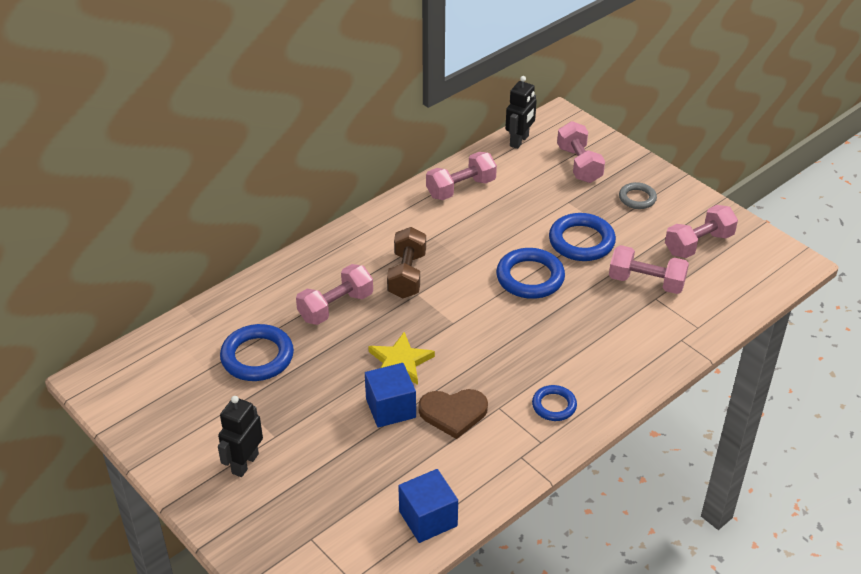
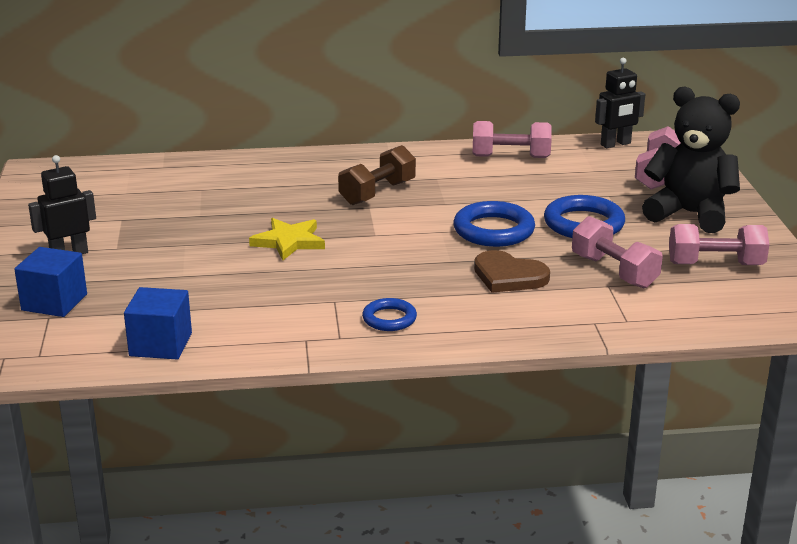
camera: 35 degrees right, 15 degrees down
blue ring [220,324,294,381] -> none
pink dumbbell [296,264,373,325] -> none
blue cube [365,363,416,428] -> blue cube moved to [14,247,87,317]
brown heart [418,389,488,439] -> brown heart moved to [474,250,550,293]
grey ring [619,182,657,209] -> black teddy bear [642,87,740,233]

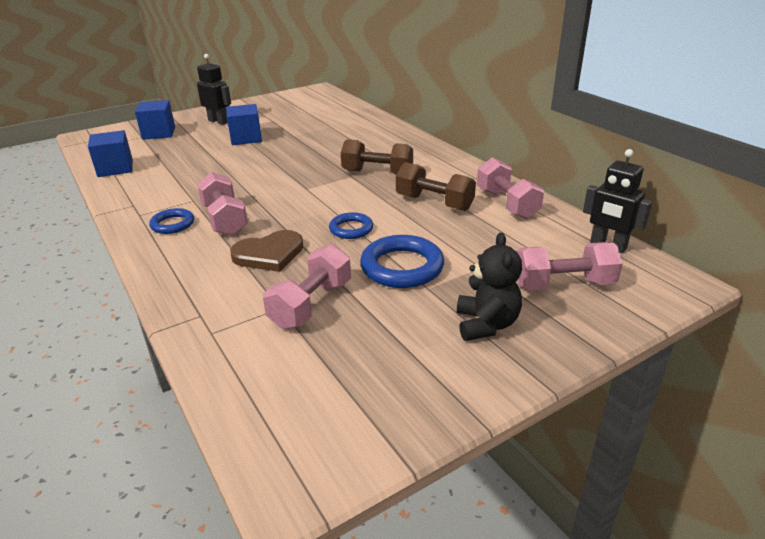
camera: 65 degrees right, 5 degrees up
yellow star [249,218,325,260] -> none
blue ring [453,201,535,247] -> blue ring [329,212,373,239], size x0.59
brown heart [474,250,550,293] -> brown heart turned 120 degrees counterclockwise [230,230,303,272]
black teddy bear [642,87,740,233] -> black teddy bear [457,232,522,341], size x0.62
pink dumbbell [669,224,770,265] -> pink dumbbell moved to [197,172,248,236]
none -> blue cube [226,104,262,145]
none -> brown dumbbell [396,162,476,211]

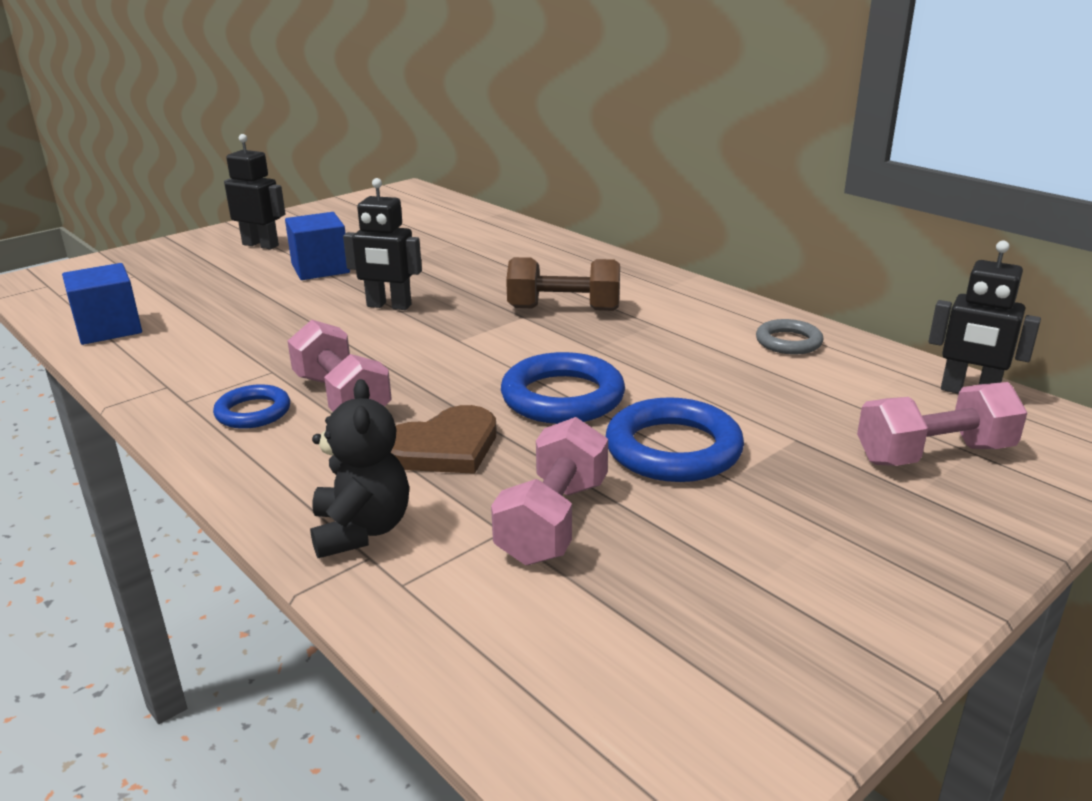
camera: 10 degrees left, 5 degrees down
blue cube [135,100,175,140] -> none
blue ring [329,212,373,239] -> blue ring [501,352,625,424], size x1.69
brown dumbbell [396,162,476,211] -> none
black teddy bear [457,232,522,341] -> black teddy bear moved to [310,379,409,558]
pink dumbbell [477,157,544,219] -> grey ring [756,319,823,355]
none -> black robot [343,178,422,310]

